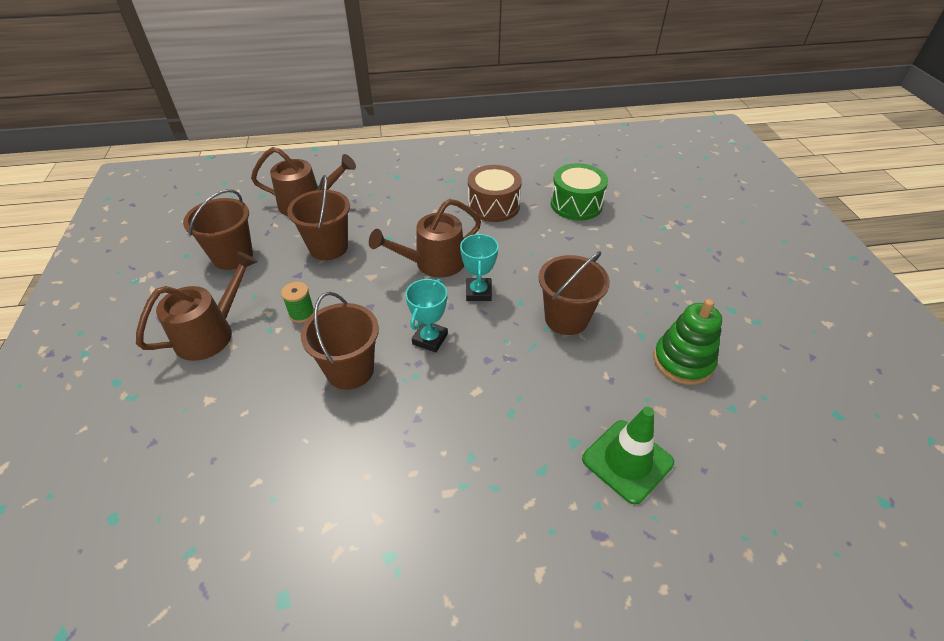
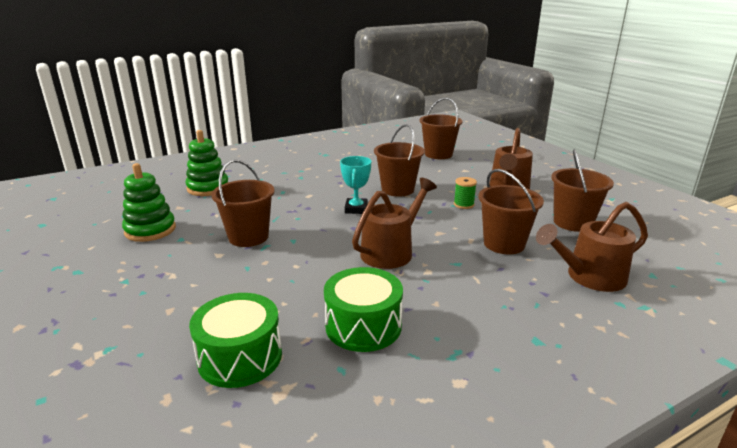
camera: 160 degrees right, 20 degrees down
turquoise trophy [460,233,498,301] -> none
brown drum [468,165,522,222] -> green drum [324,267,403,352]
green traffic cone [582,407,674,505] -> green stacking toy [186,130,228,196]
none -> brown bucket [420,98,463,159]

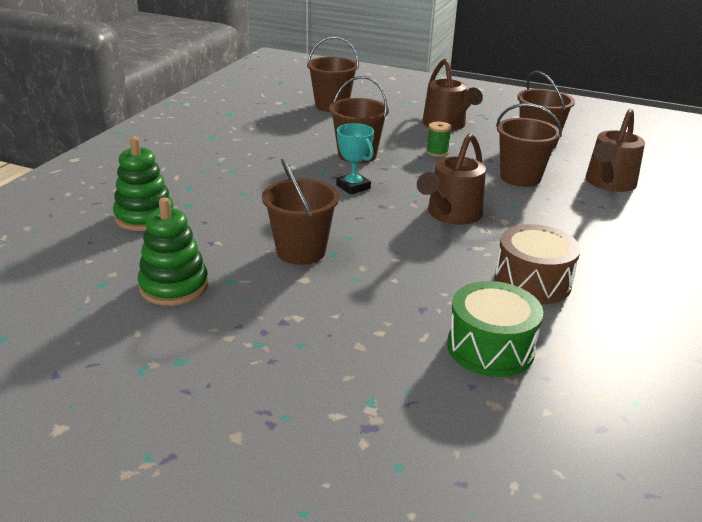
camera: 40 degrees left, 5 degrees up
green drum [324,267,403,352] -> brown drum [494,224,581,304]
brown watering can [352,178,437,269] -> brown watering can turned 150 degrees counterclockwise [417,133,486,225]

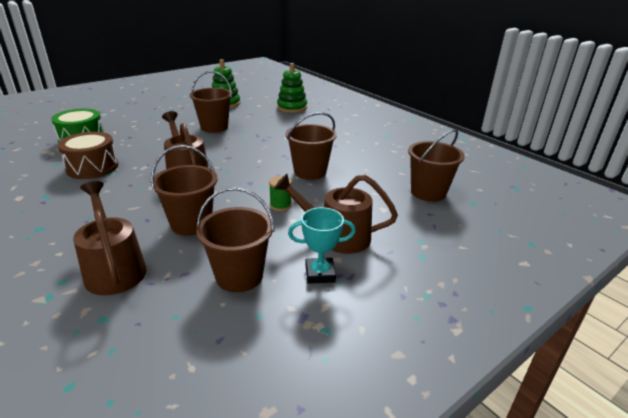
camera: 120 degrees right, 0 degrees up
turquoise trophy [336,123,374,195] -> turquoise trophy moved to [288,207,356,284]

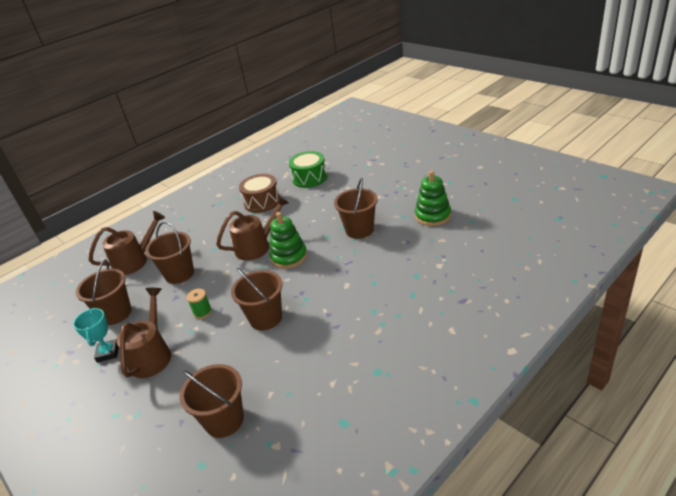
camera: 90 degrees right, 5 degrees up
green stacking toy [277,63,307,113] -> green stacking toy moved to [269,212,307,269]

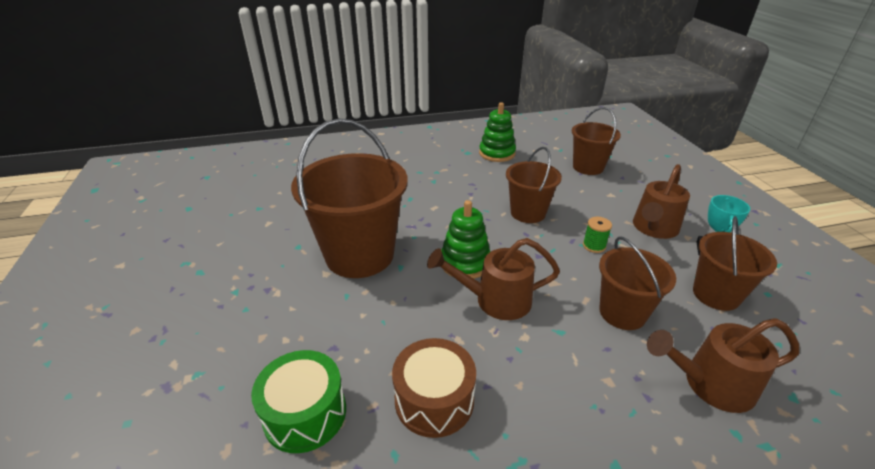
camera: 155 degrees left, 0 degrees up
brown bucket [334,178,378,239] -> brown bucket [291,118,408,278], size x1.74
green stacking toy [415,170,451,226] -> green stacking toy moved to [479,102,516,162]

